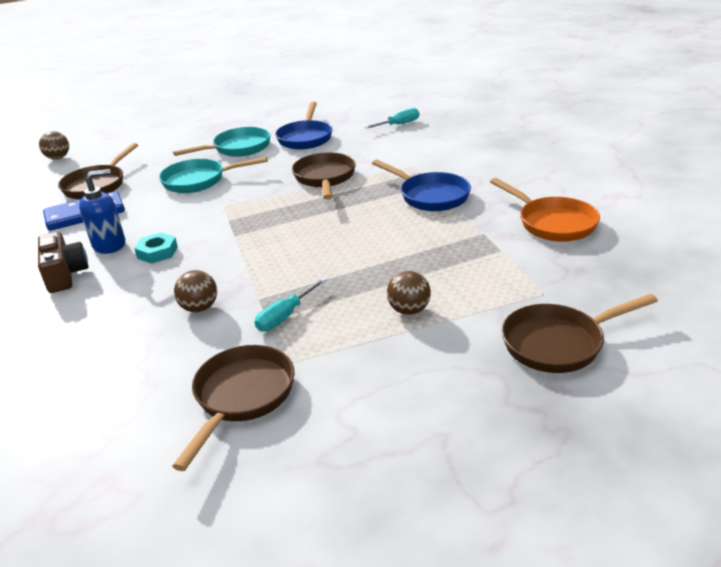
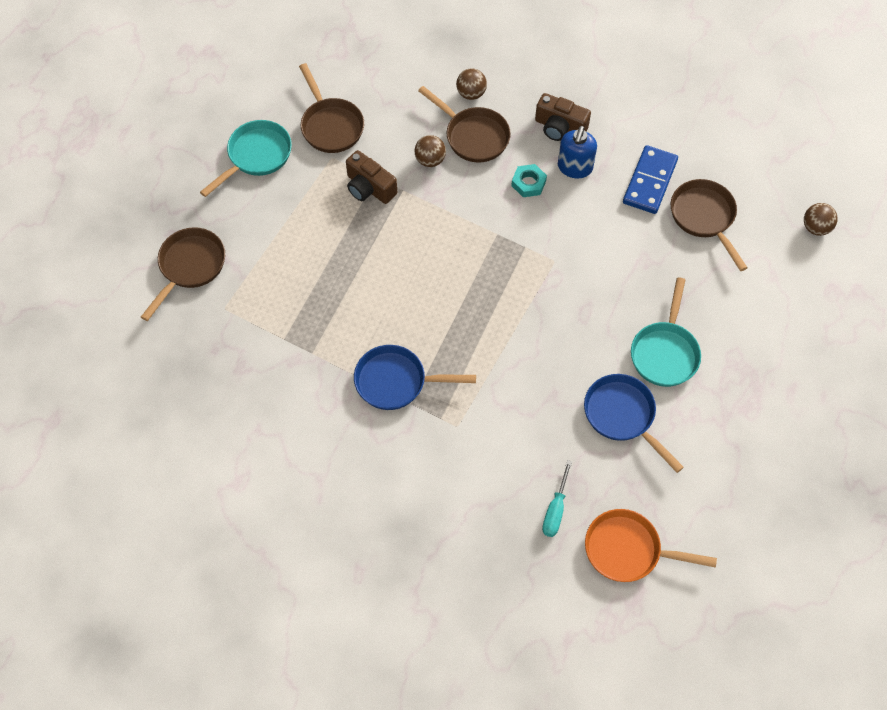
camera: 135 degrees right, 30 degrees up
turquoise pan [159,157,268,193] -> turquoise pan moved to [200,120,292,197]
turquoise screwdriver [255,277,327,331] -> brown camera [346,150,397,204]
brown pan [292,152,356,199] -> brown pan moved to [418,86,511,163]
brown ball [387,271,431,315] -> brown ball moved to [456,69,487,100]
orange pan [490,178,600,242] -> orange pan moved to [585,509,717,582]

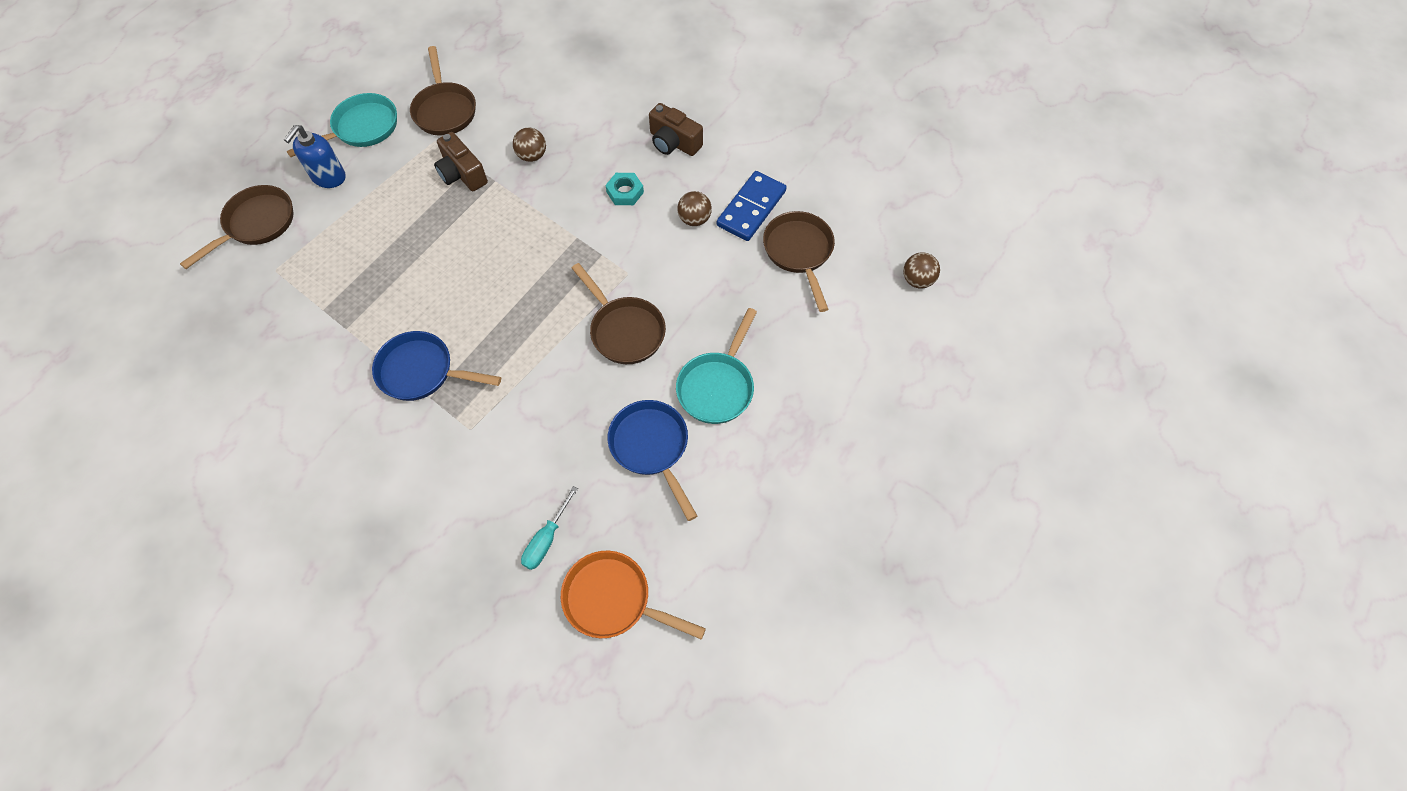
camera: 10 degrees right, 0 degrees up
brown pan [418,86,511,163] -> brown pan moved to [572,263,666,364]
brown ball [456,69,487,100] -> brown ball moved to [677,191,712,226]
blue soap dispenser [558,126,597,178] -> blue soap dispenser moved to [284,125,345,188]

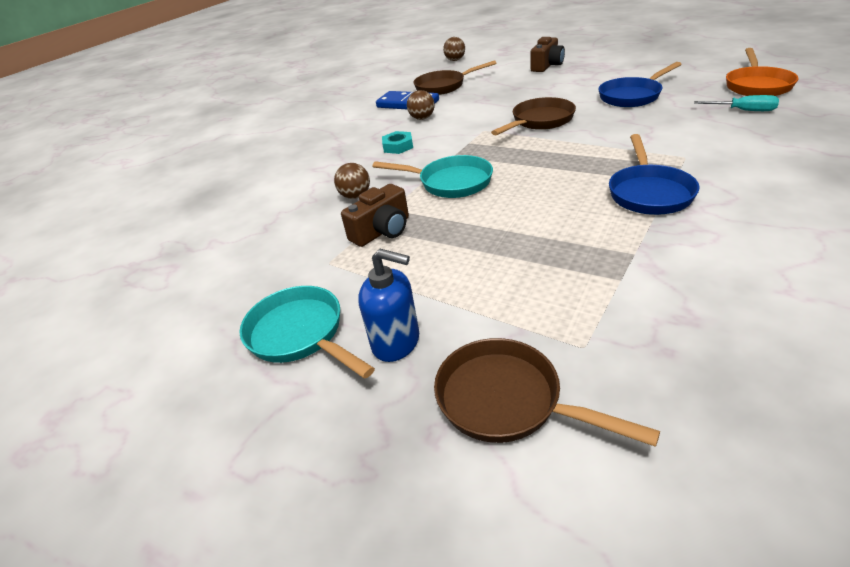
camera: 90 degrees left, 25 degrees down
brown pan [410,46,476,136] -> none
brown camera [649,103,703,156] -> brown camera moved to [530,37,565,72]
turquoise pan [676,308,757,424] -> turquoise pan moved to [372,155,493,198]

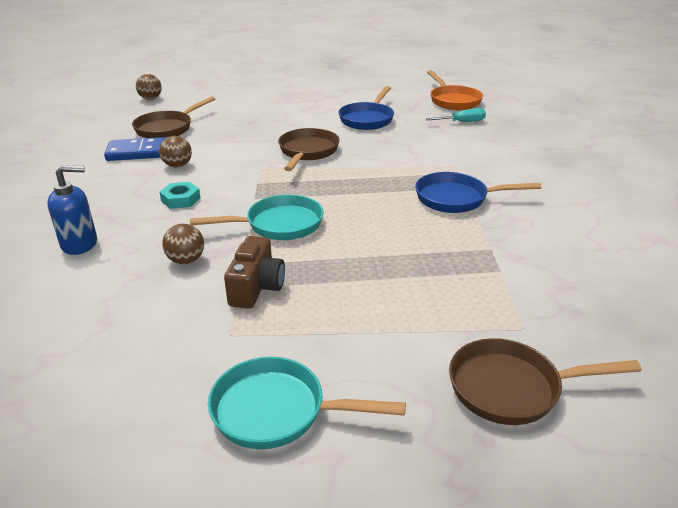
camera: 40 degrees left, 5 degrees down
blue soap dispenser [358,249,419,362] -> blue soap dispenser moved to [47,165,97,255]
brown camera [530,37,565,72] -> none
blue pan [609,134,699,215] -> blue pan turned 120 degrees clockwise [415,172,541,213]

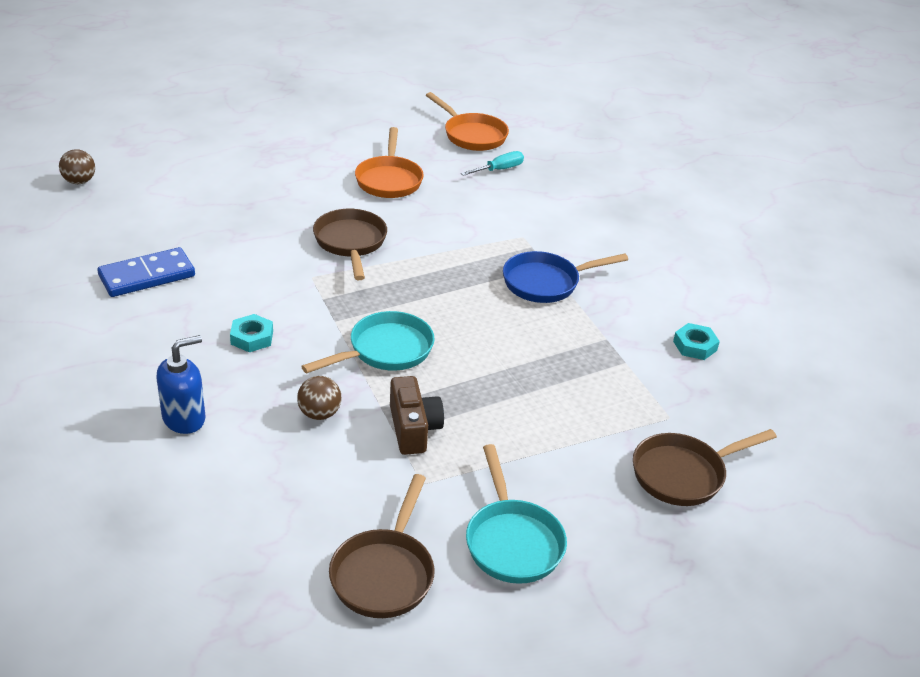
camera: 25 degrees left, 5 degrees up
brown pan [132,96,215,138] -> brown pan moved to [329,474,435,618]
brown ball [159,136,192,167] -> none
turquoise pan [208,357,406,449] -> turquoise pan turned 90 degrees counterclockwise [466,444,567,584]
blue pan [339,86,394,130] -> orange pan [355,127,424,198]
none -> turquoise nut [673,323,720,360]

